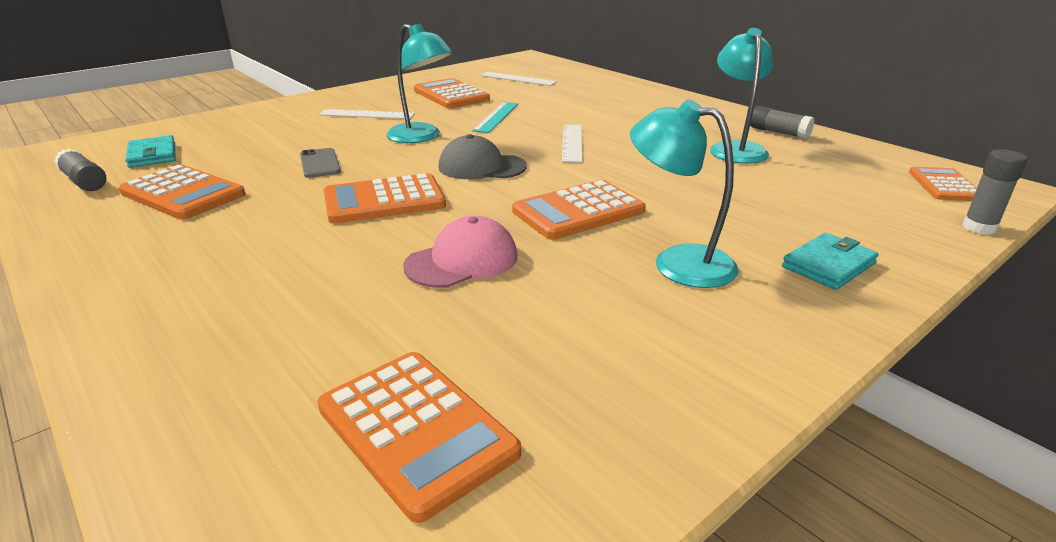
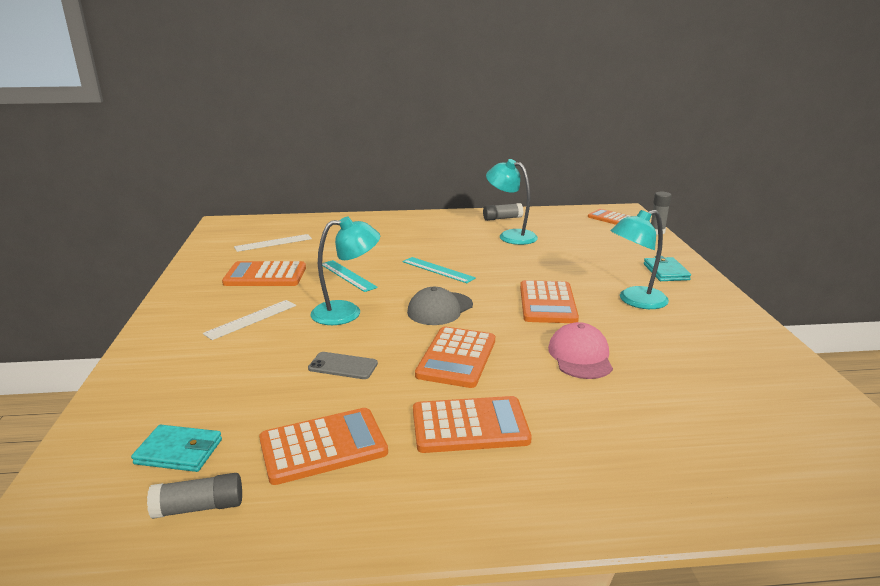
camera: 55 degrees left, 5 degrees down
orange calculator [317,352,521,523] -> orange calculator moved to [413,396,532,453]
white ruler [562,124,582,163] -> turquoise ruler [403,257,476,283]

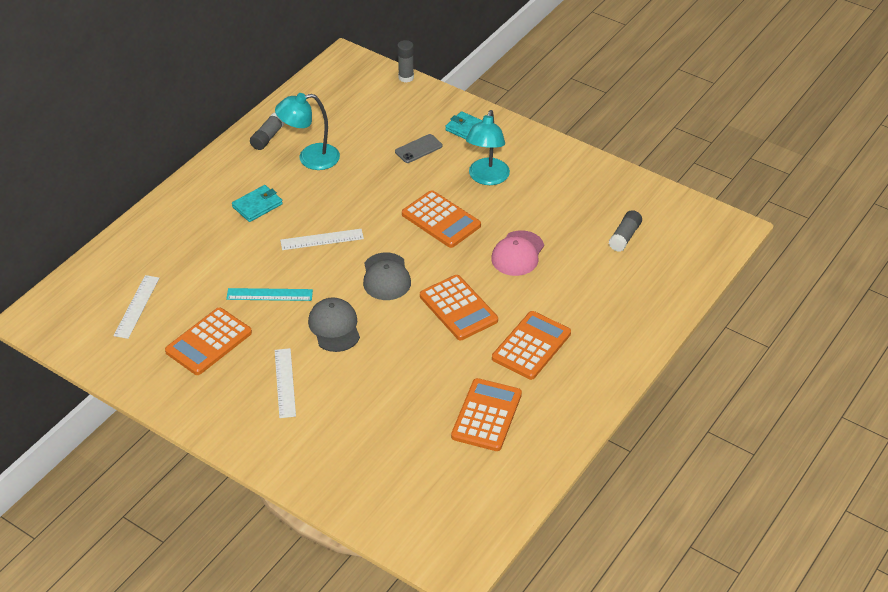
camera: 50 degrees left, 20 degrees up
turquoise wallet [131,425,222,472] -> turquoise wallet moved to [232,185,283,222]
grey glue stick [147,473,242,519] -> grey glue stick moved to [609,210,642,252]
grey phone [308,352,378,379] -> grey phone moved to [395,134,443,163]
turquoise lamp [310,217,380,325] -> grey cap [308,297,360,352]
turquoise ruler [403,257,476,283] -> white ruler [280,229,364,250]
pink cap [548,322,613,379] -> pink cap turned 105 degrees counterclockwise [491,230,544,276]
orange calculator [588,209,630,225] -> none

